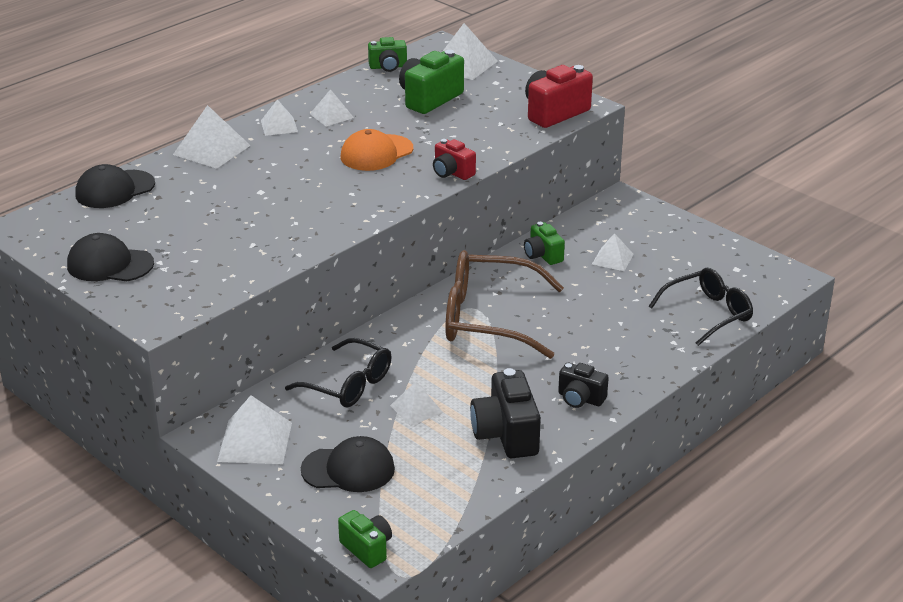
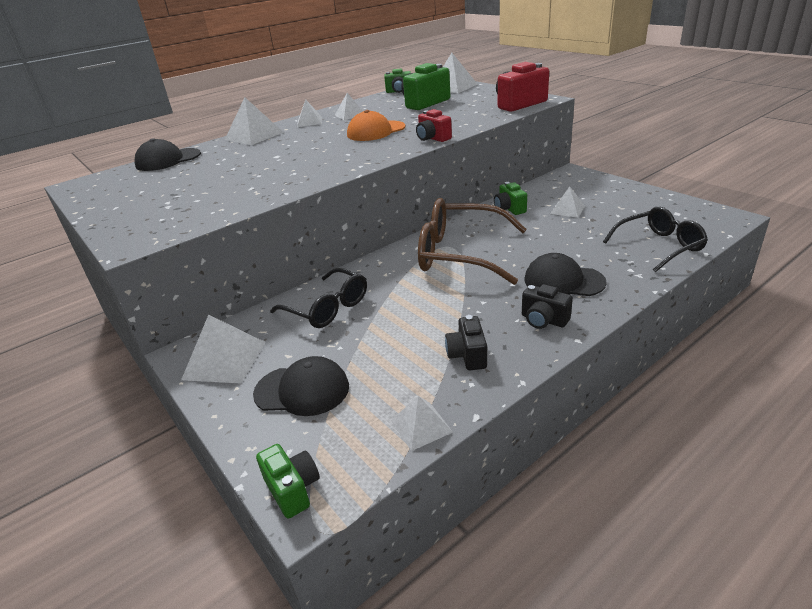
camera: 10 degrees right, 0 degrees up
black cap [67,233,154,281] -> black cap moved to [525,253,607,296]
white pyramid [390,381,443,426] -> white pyramid moved to [391,396,453,451]
black camera [470,368,541,458] -> black camera [445,315,487,370], size x0.60

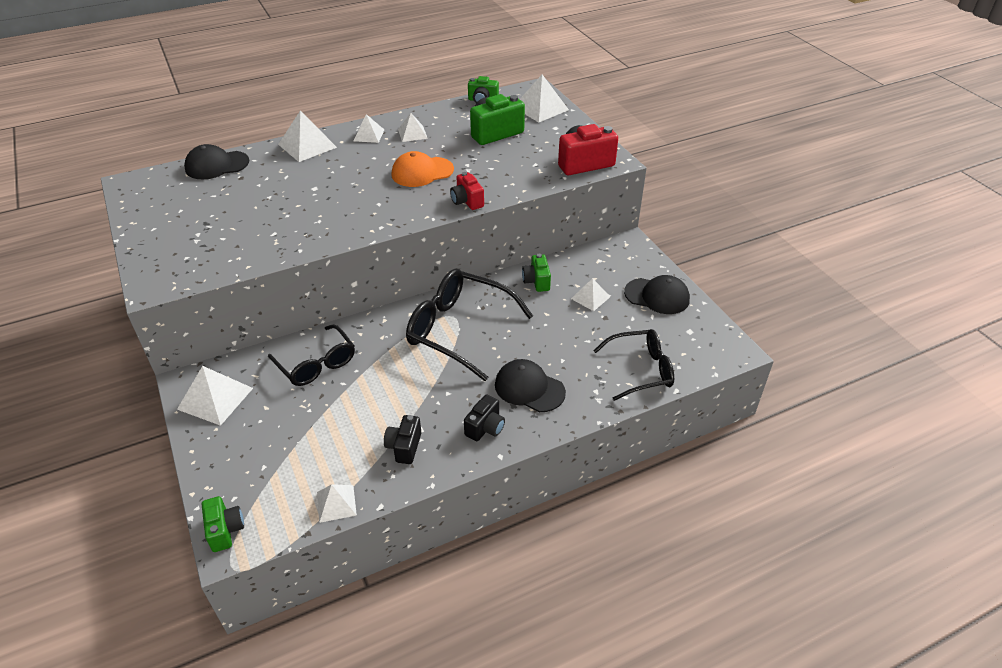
camera: 10 degrees right, 10 degrees up
black cap [253,356,349,416] -> black cap moved to [624,275,690,314]
brown glasses [418,198,527,285] -> black glasses [406,269,533,381]
black camera [522,284,573,329] -> black camera turned 105 degrees counterclockwise [464,394,505,441]

